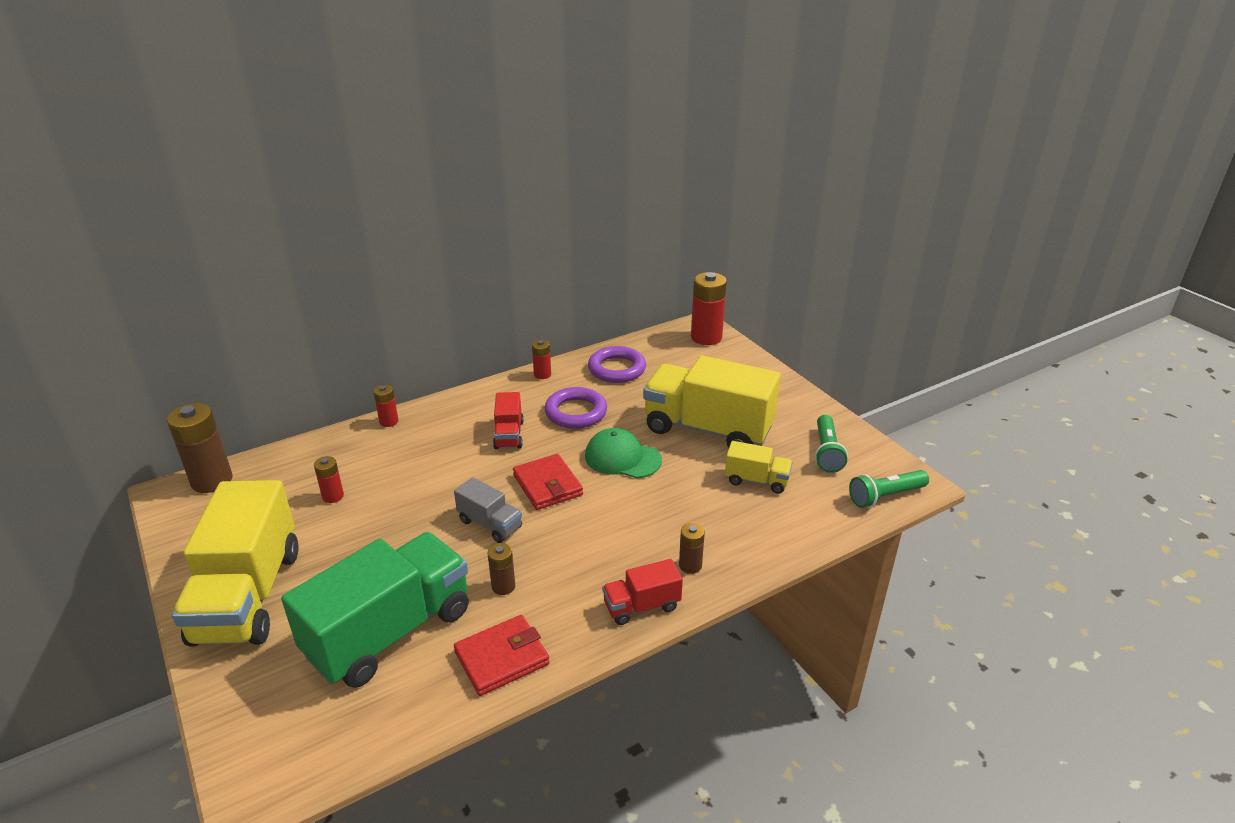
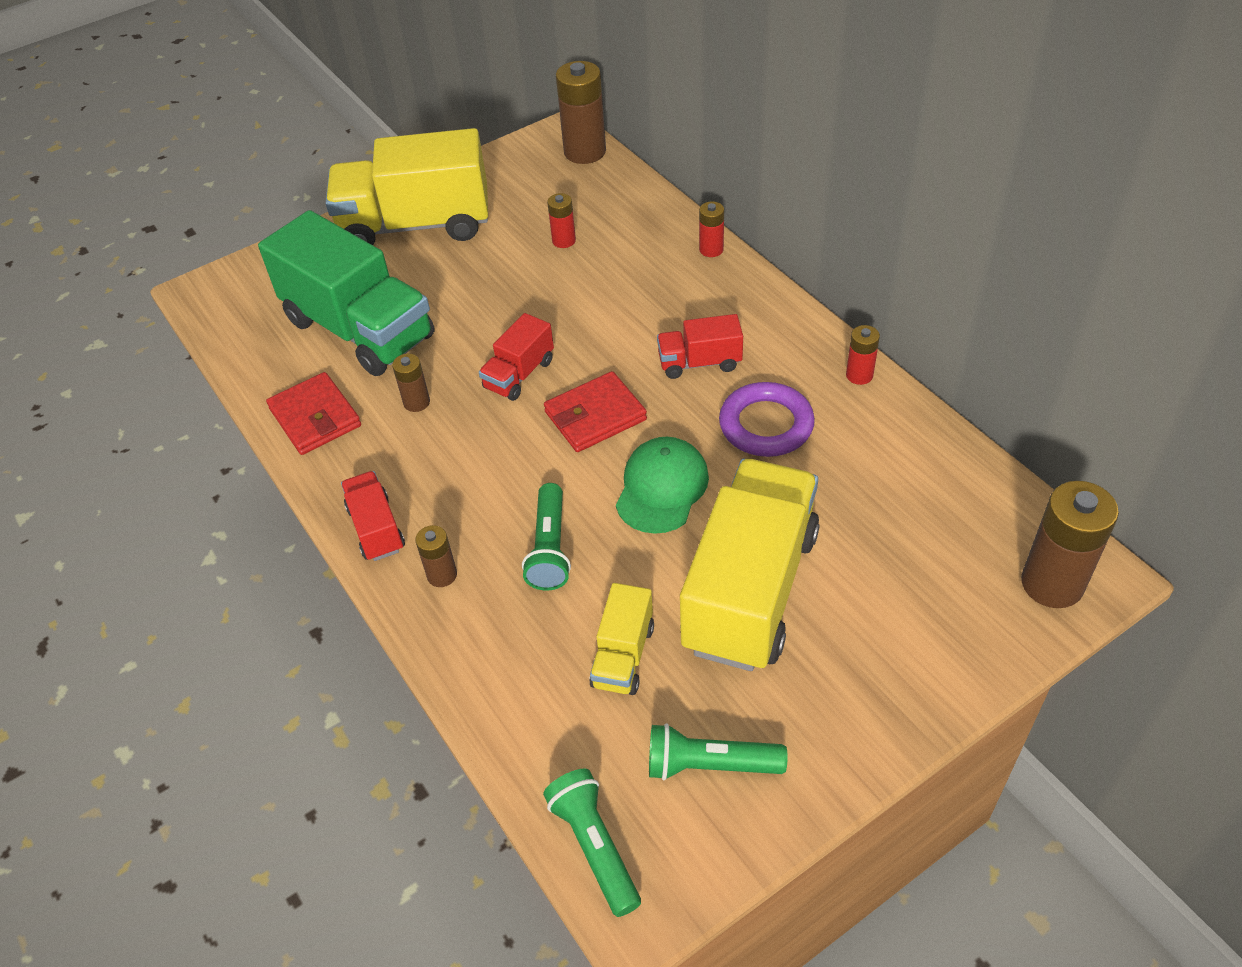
camera: 90 degrees right, 15 degrees up
grey truck [454,477,522,543] -> red truck [479,313,554,401]
purple ring [588,346,646,383] -> none
red battery [691,272,727,345] -> brown battery [1021,481,1119,608]
none -> green flashlight [522,483,571,591]

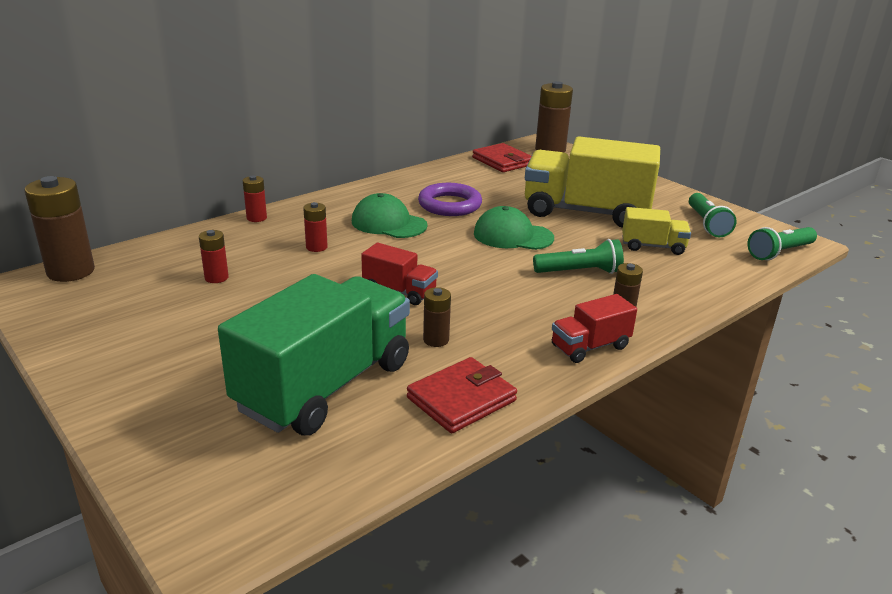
camera: 100 degrees left, 20 degrees down
yellow truck [326,128,488,245] -> none
red wallet [544,371,647,452] -> red wallet moved to [472,143,531,172]
red truck [657,314,743,379] -> green cap [352,193,428,238]
red battery [846,325,880,385] -> red battery moved to [303,202,328,252]

